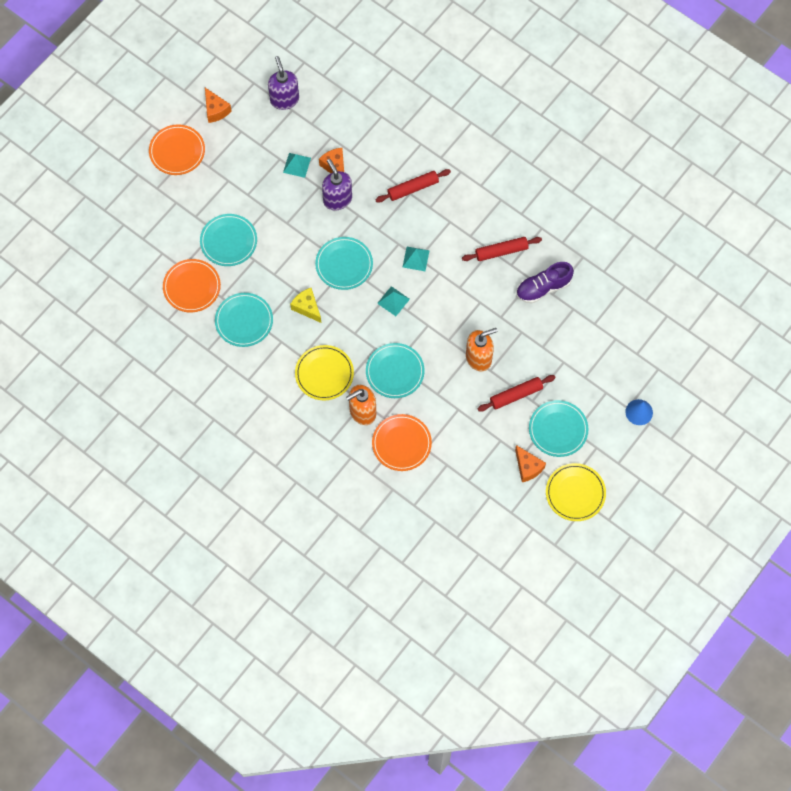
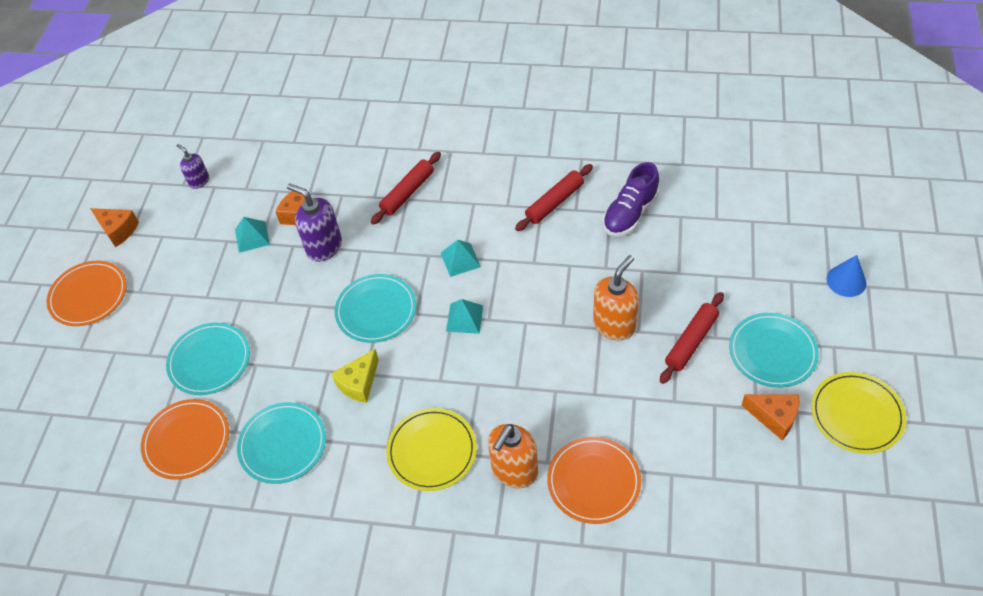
camera: 25 degrees left, 15 degrees down
purple soap dispenser [268,56,299,110] -> purple soap dispenser [177,144,209,189], size x0.58
yellow cheese [290,288,321,323] -> yellow cheese turned 75 degrees counterclockwise [331,349,379,403]
turquoise plate [366,343,425,398] -> none

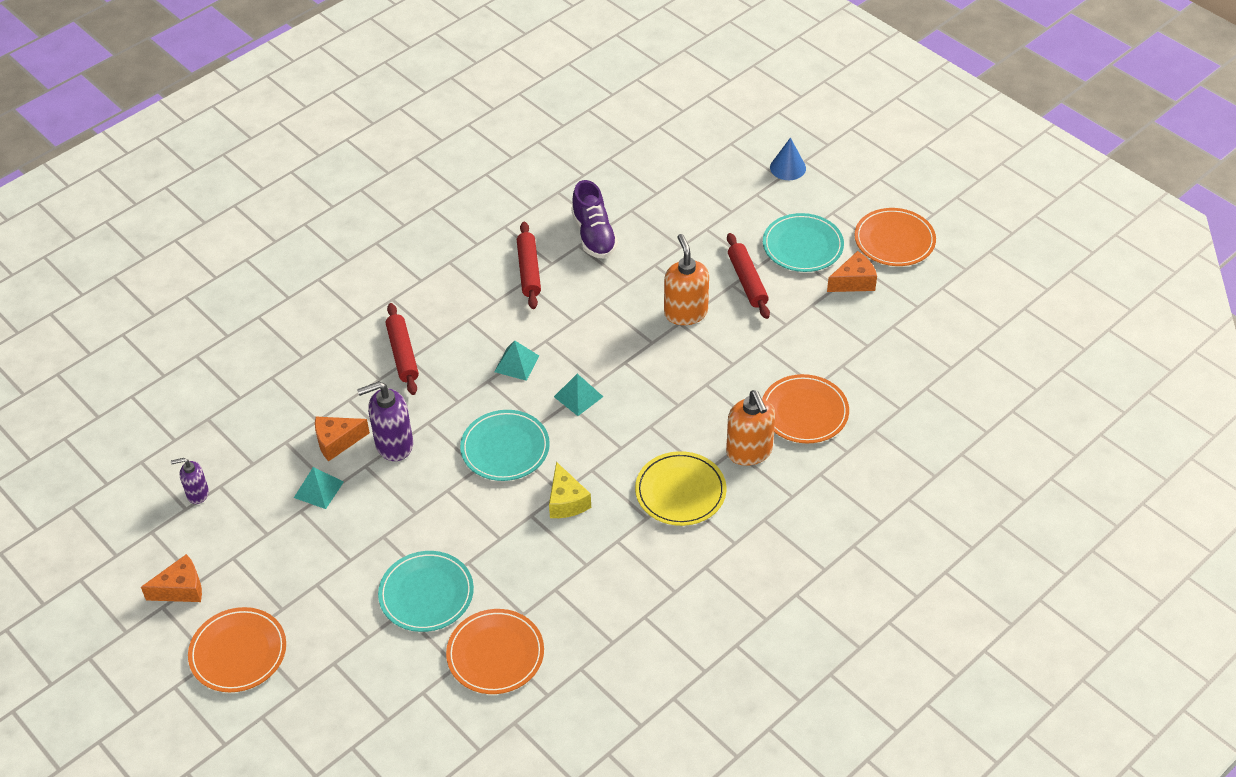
camera: 55 degrees left, 5 degrees down
turquoise plate [237,402,326,484] -> none
yellow plate [811,372,906,454] -> orange plate [855,208,936,266]

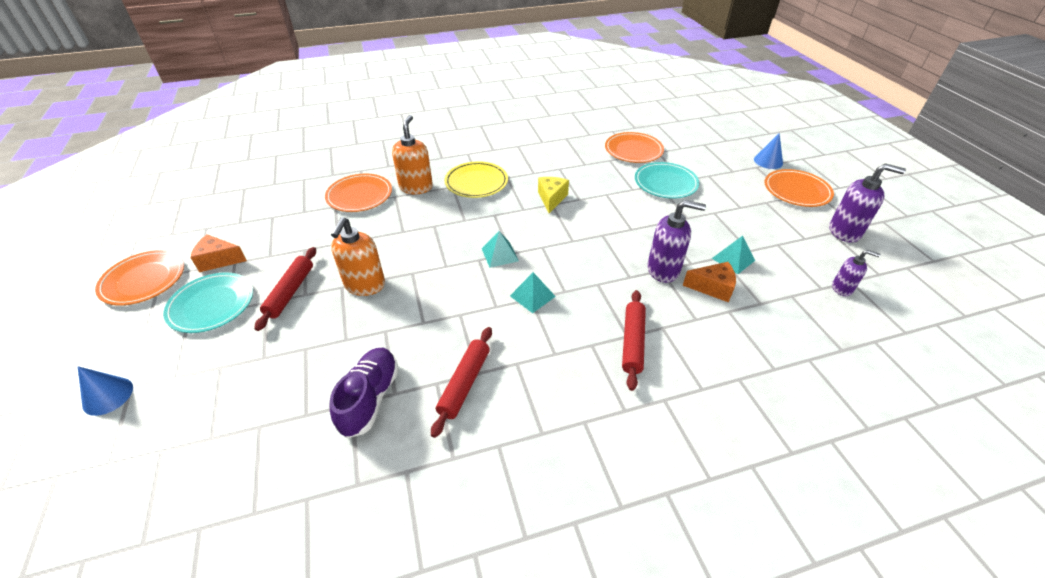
camera: 155 degrees left, 5 degrees down
orange cheese [141,554,202,602] -> purple soap dispenser [829,163,906,243]
turquoise plate [460,410,550,481] -> none
none -> blue cone [754,133,783,169]

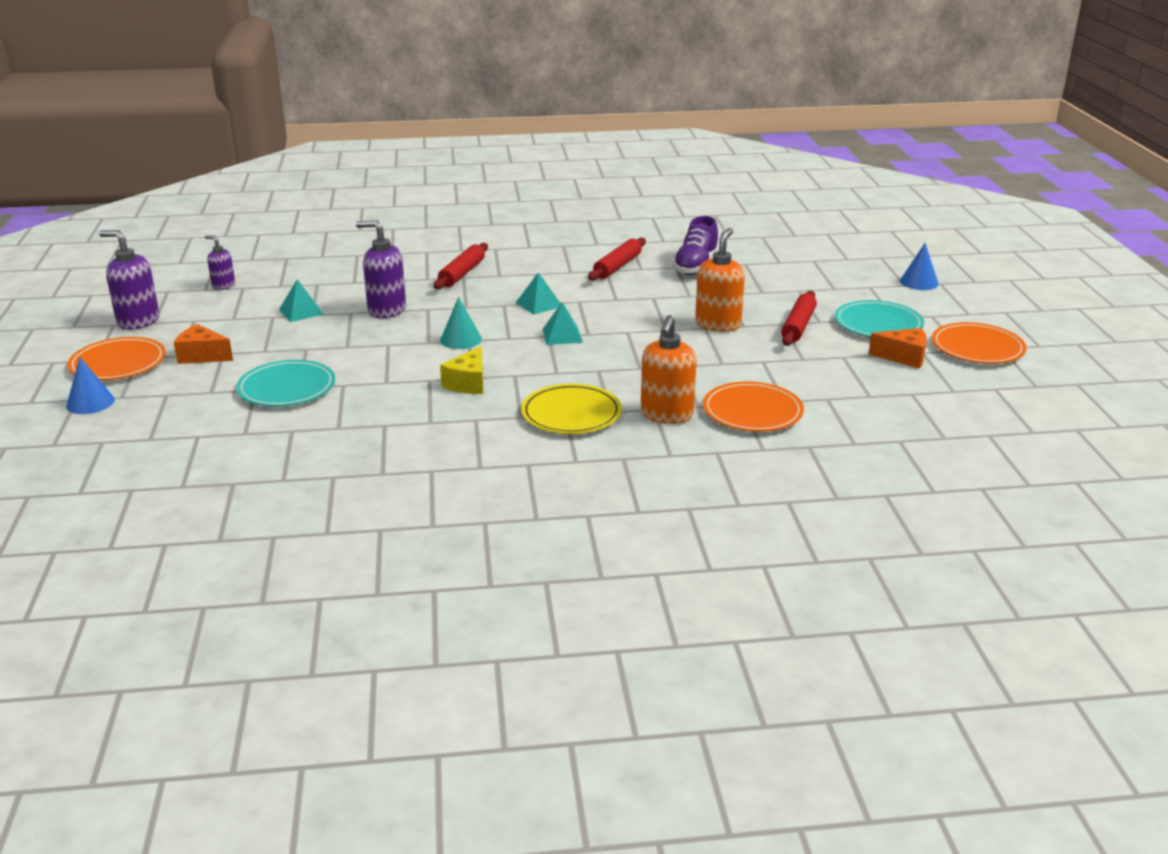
camera: 170 degrees left, 15 degrees down
orange plate [605,132,664,163] -> none
orange cheese [683,262,736,302] -> orange cheese moved to [174,324,233,364]
none -> turquoise cone [440,297,482,349]

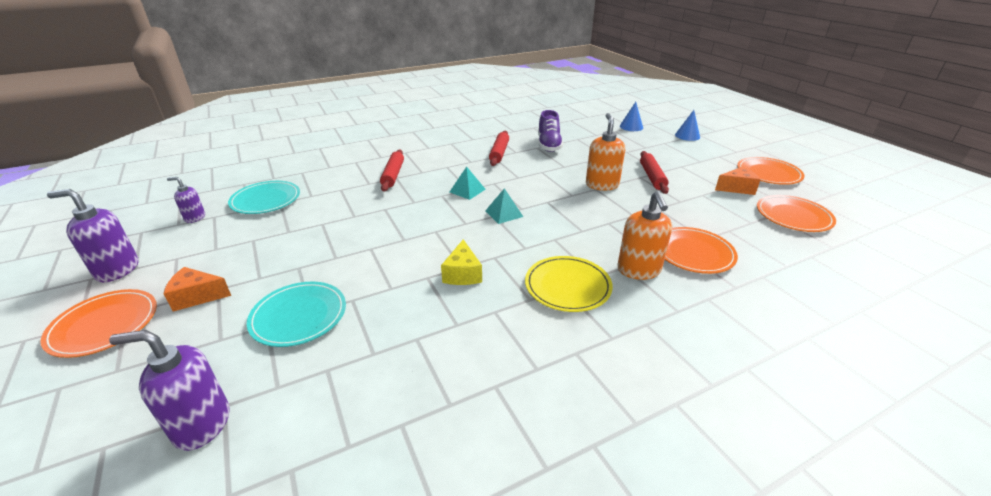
camera: 20 degrees left, 5 degrees up
blue cone [66,357,115,414] -> blue cone moved to [620,102,643,131]
turquoise pyramid [279,279,324,322] -> none
purple soap dispenser [356,220,406,318] -> purple soap dispenser moved to [109,330,230,451]
turquoise cone [440,297,482,349] -> none
turquoise plate [835,300,924,337] -> turquoise plate moved to [228,181,300,214]
none -> orange plate [757,195,836,232]

